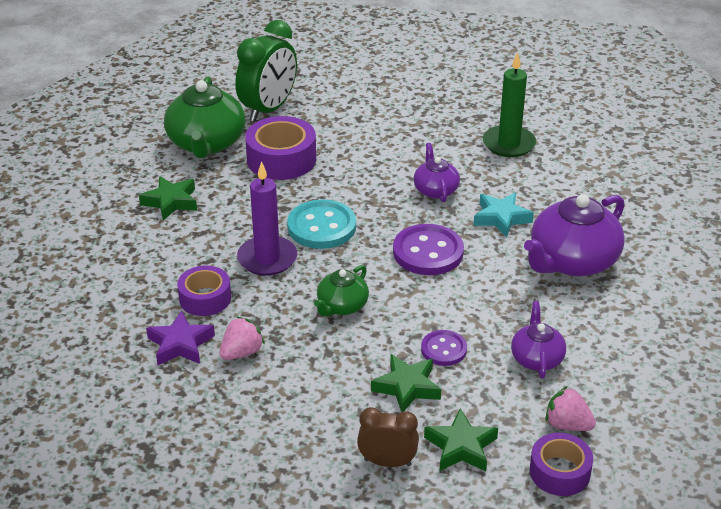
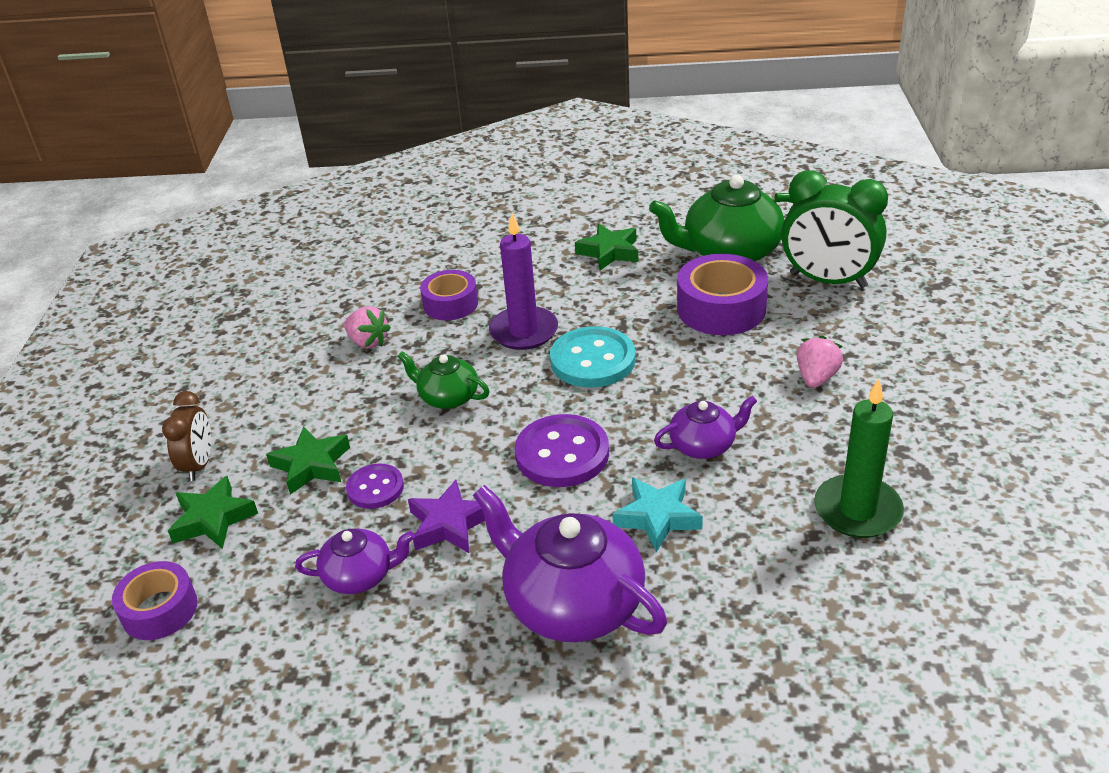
camera: 85 degrees right, 0 degrees up
purple star [146,310,215,365] -> purple star moved to [408,479,485,553]
pink strawberry [546,386,596,431] -> pink strawberry moved to [797,335,843,388]

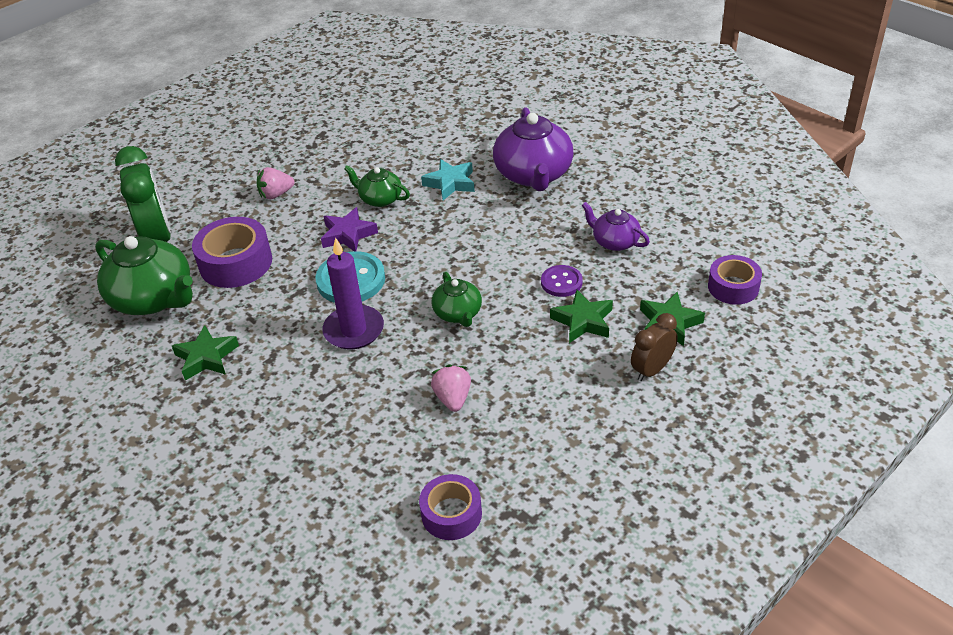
camera: 135 degrees left, 5 degrees up
purple star [408,479,485,553] -> purple star moved to [321,207,378,251]
purple tape [420,270,478,320] -> purple tape moved to [419,474,482,540]
purple button [515,414,609,487] -> none
purple teapot [654,396,757,459] -> green teapot [344,165,410,207]
green candle [814,379,904,538] -> none

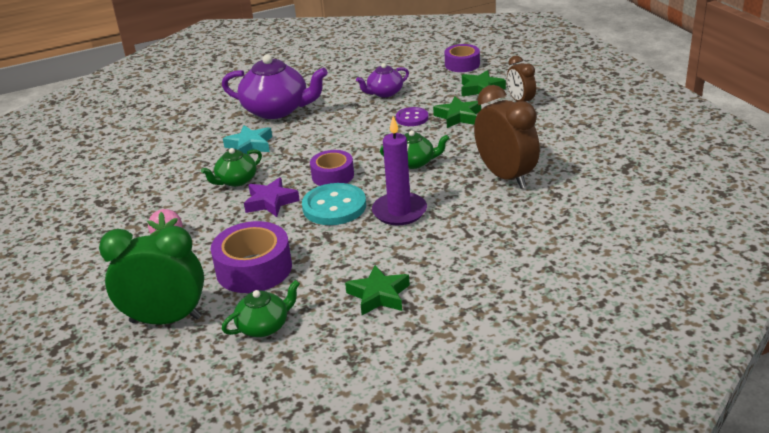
camera: 70 degrees left, 10 degrees down
green teapot [95,236,193,315] -> green teapot [222,280,300,337], size x0.54
purple tape [419,474,482,540] -> purple tape moved to [310,150,354,186]
pink strawberry [431,365,471,412] -> brown clock [474,85,540,188]

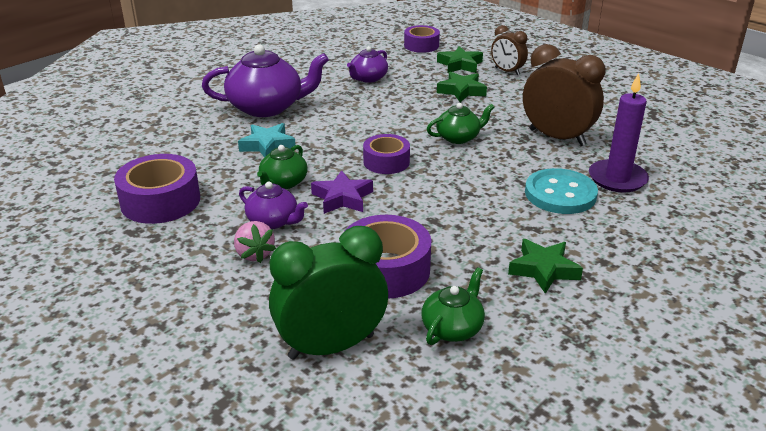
camera: 25 degrees left, 0 degrees up
turquoise button [302,183,366,225] -> turquoise button moved to [525,168,598,214]
purple candle [372,116,427,225] -> purple candle moved to [589,73,649,193]
purple button [396,107,429,126] -> none
none -> purple tape [114,154,200,224]
none -> purple teapot [239,182,308,229]

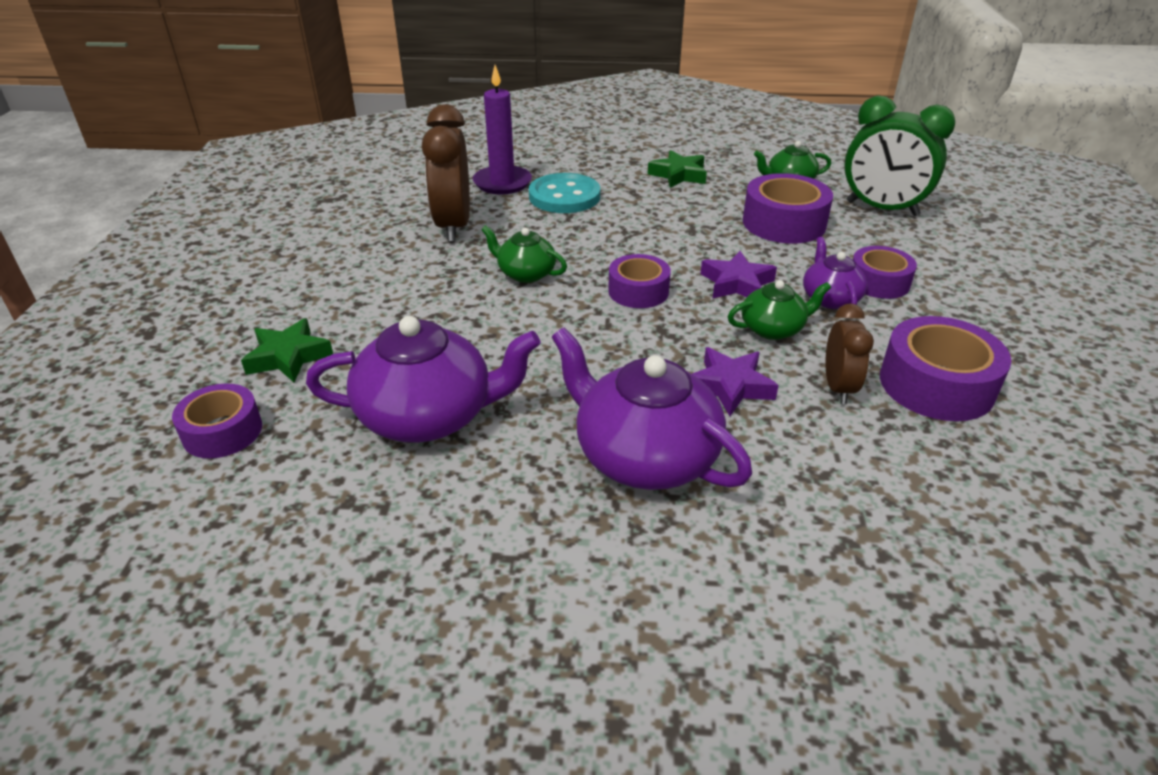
camera: 130 degrees left, 5 degrees up
pink strawberry [234,221,276,263] -> purple tape [853,246,917,299]
turquoise star [238,123,296,157] -> purple star [692,347,779,416]
purple teapot [347,46,388,83] -> purple teapot [306,316,541,443], size x1.84
green star [437,72,487,102] -> none
brown clock [491,25,528,76] -> brown clock moved to [825,303,874,404]

